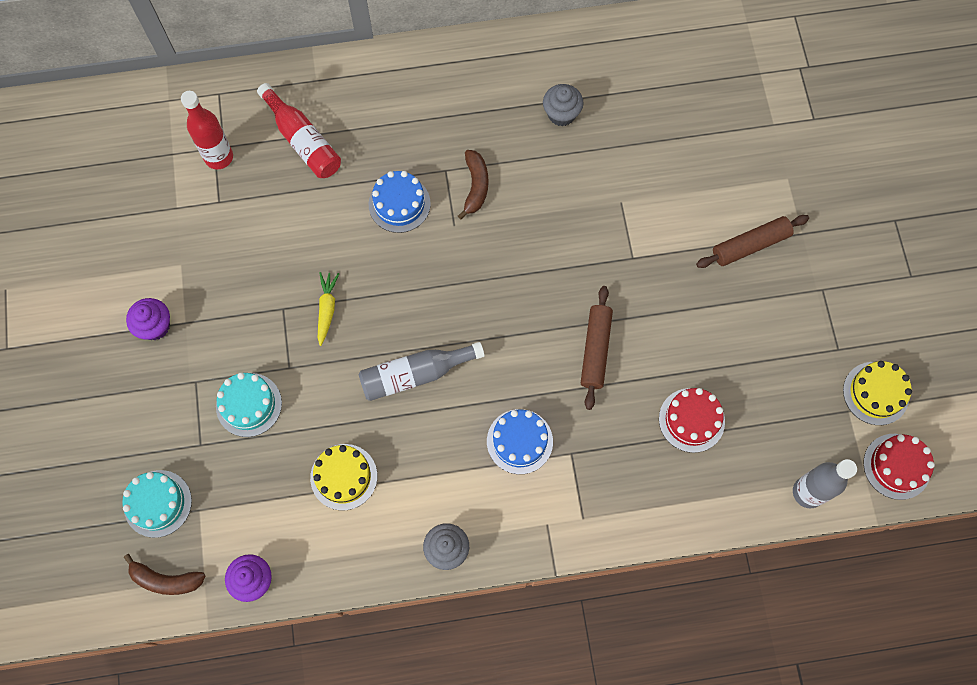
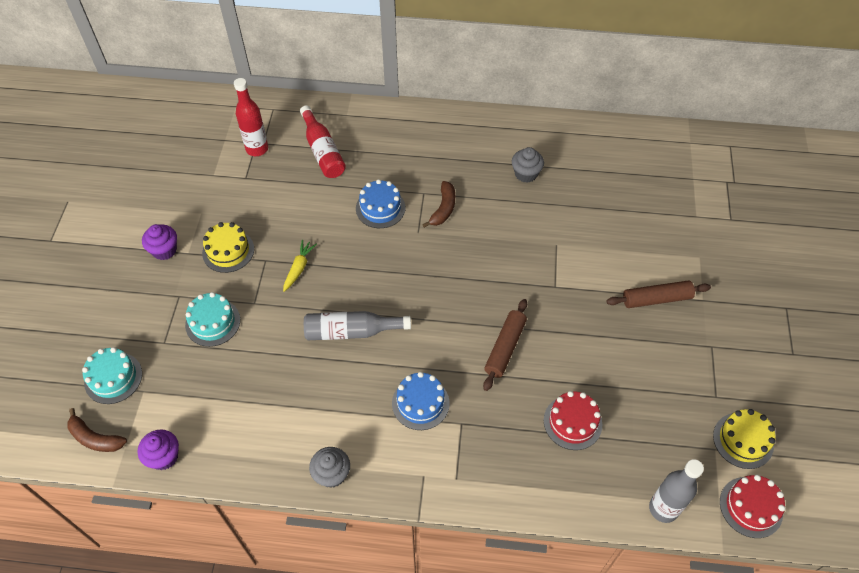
camera: 15 degrees right, 15 degrees down
yellow cake [310,444,377,511] -> yellow cake moved to [202,222,254,273]

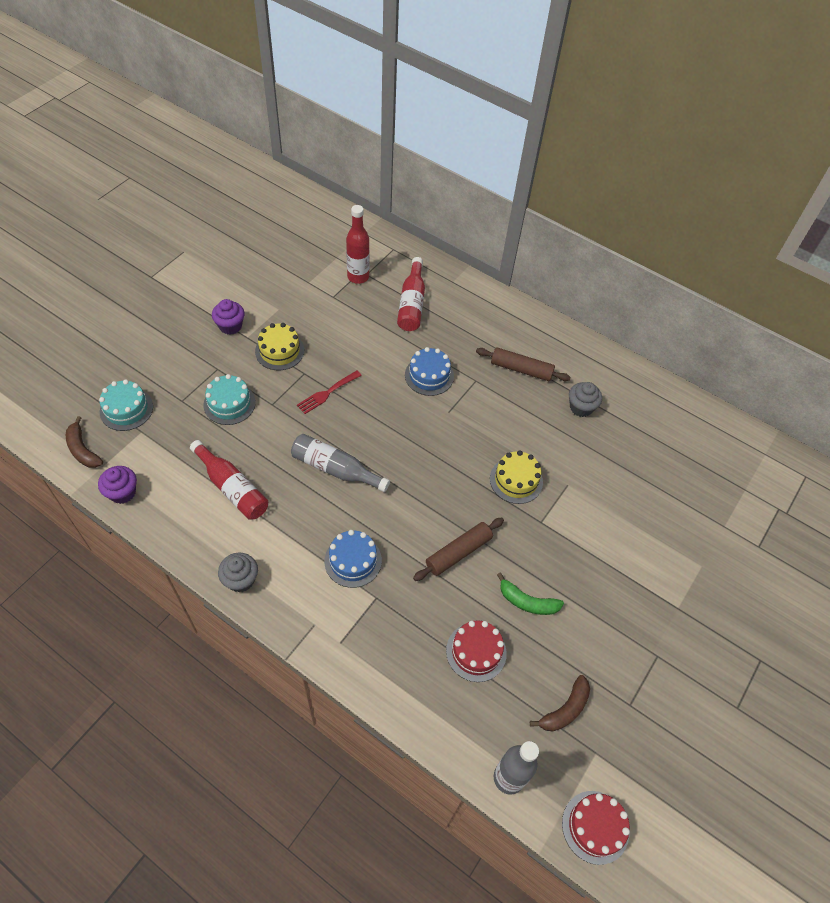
camera: 25 degrees right, 0 degrees up
yellow carrot [283,240,317,292] -> red fork [297,370,362,414]
brown banana [422,181,455,228] -> brown banana moved to [530,675,590,732]
brown rolling pin [606,280,711,308] -> brown rolling pin moved to [476,347,571,381]
yellow cake [713,409,776,469] -> yellow cake moved to [490,451,543,504]
none -> red bottle [190,440,268,520]
none -> green banana [497,573,564,615]

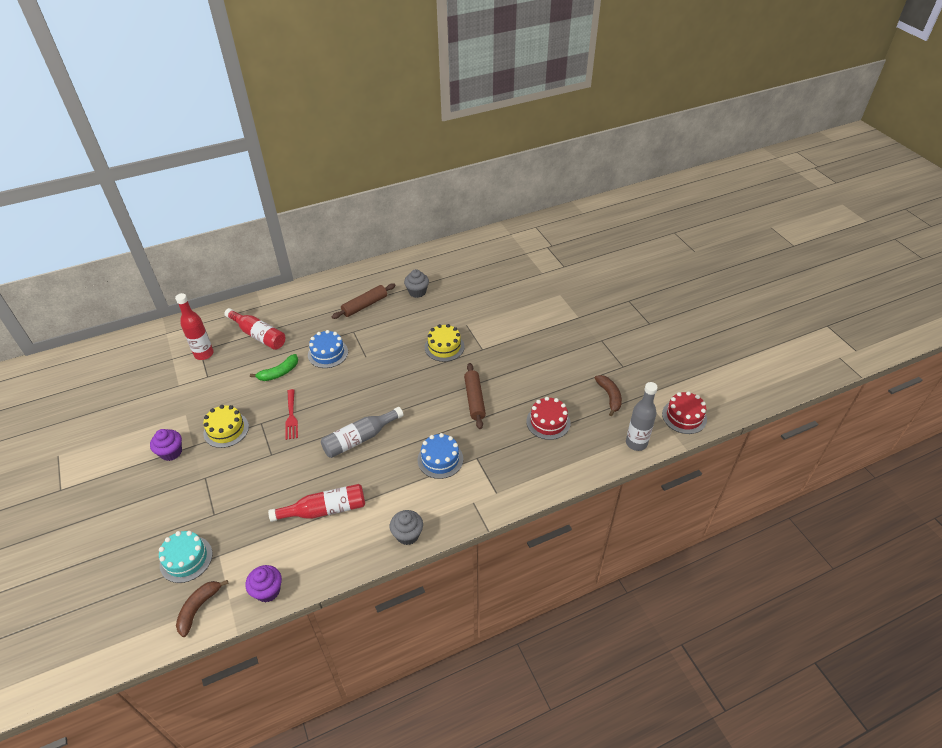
camera: 55 degrees left, 10 degrees down
brown banana [66,416,103,468] -> brown banana turned 120 degrees clockwise [176,580,229,637]
turquoise cake [204,374,256,425] -> none
green banana [497,573,564,615] -> green banana moved to [250,354,298,381]

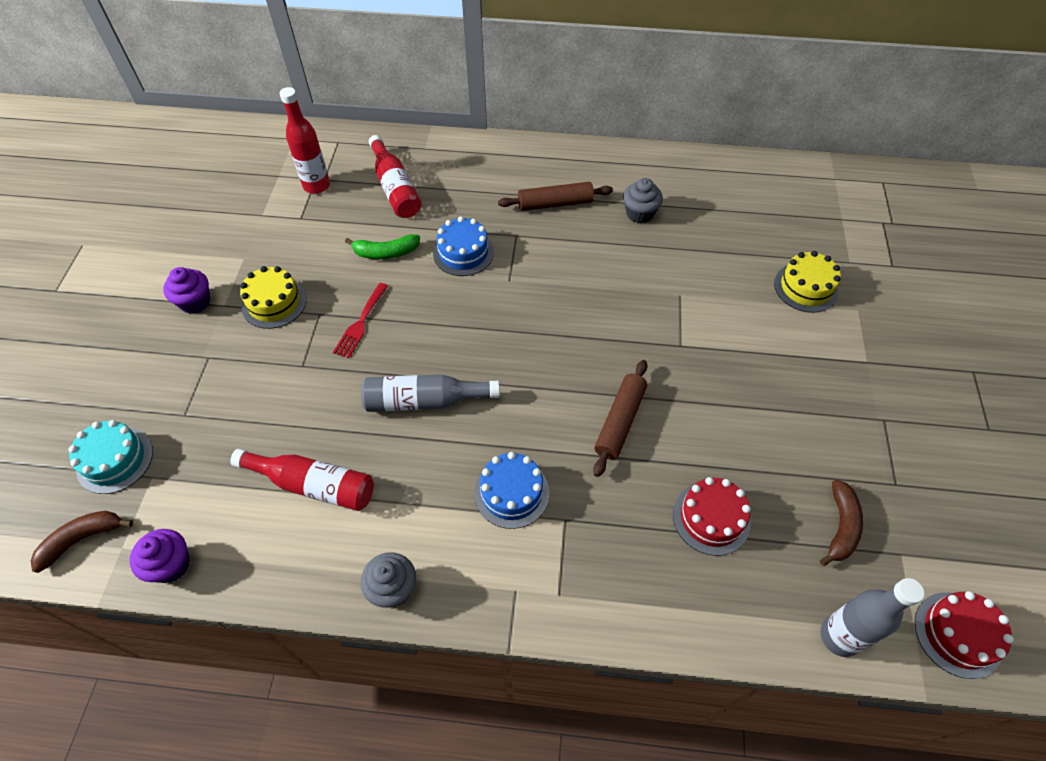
camera: 30 degrees right, 10 degrees up
yellow cake [425,324,465,362] -> yellow cake moved to [774,251,841,313]

